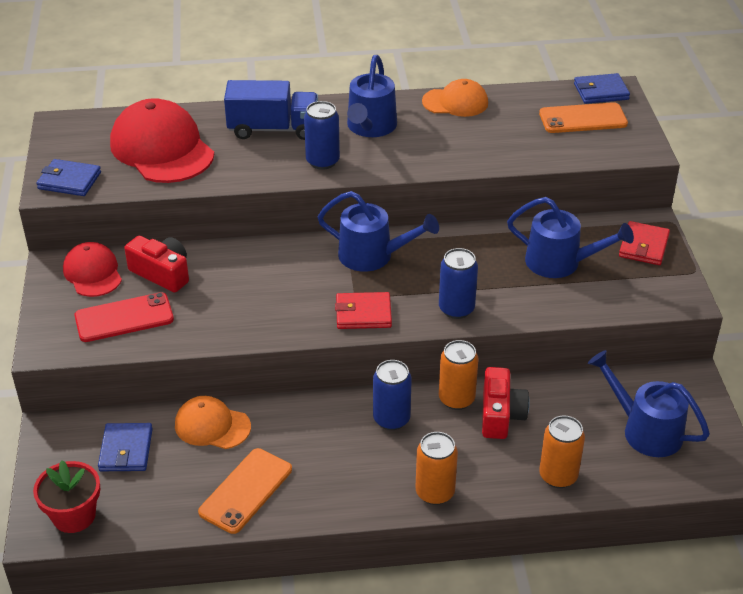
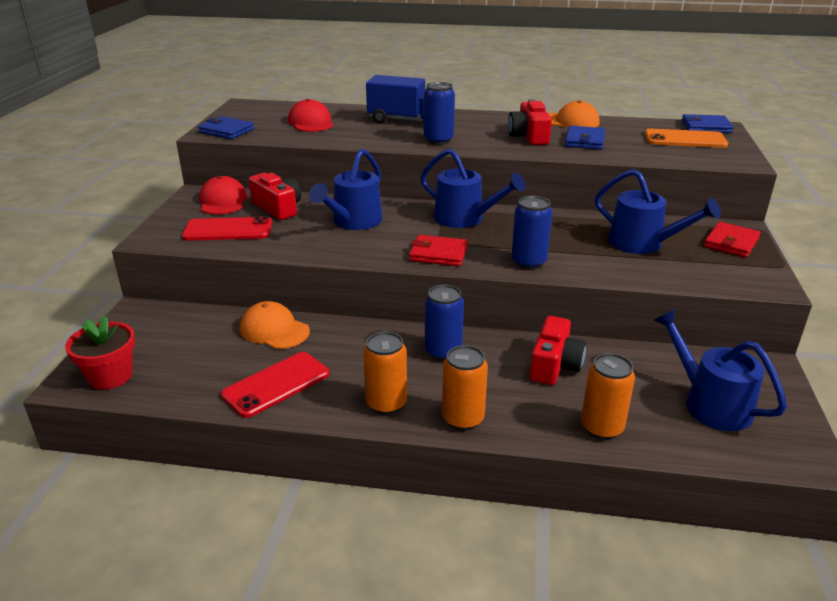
camera: 15 degrees right, 10 degrees down
blue wallet [98,423,153,471] -> blue wallet moved to [565,126,605,150]
red cap [110,98,214,183] -> red cap [288,99,334,132], size x0.57
orange phone [198,448,292,534] -> red phone [221,352,329,418]
blue watering can [347,55,397,137] -> blue watering can moved to [309,149,383,230]
orange can [439,340,479,410] -> orange can moved to [363,331,407,415]
none -> red camera [508,99,552,145]

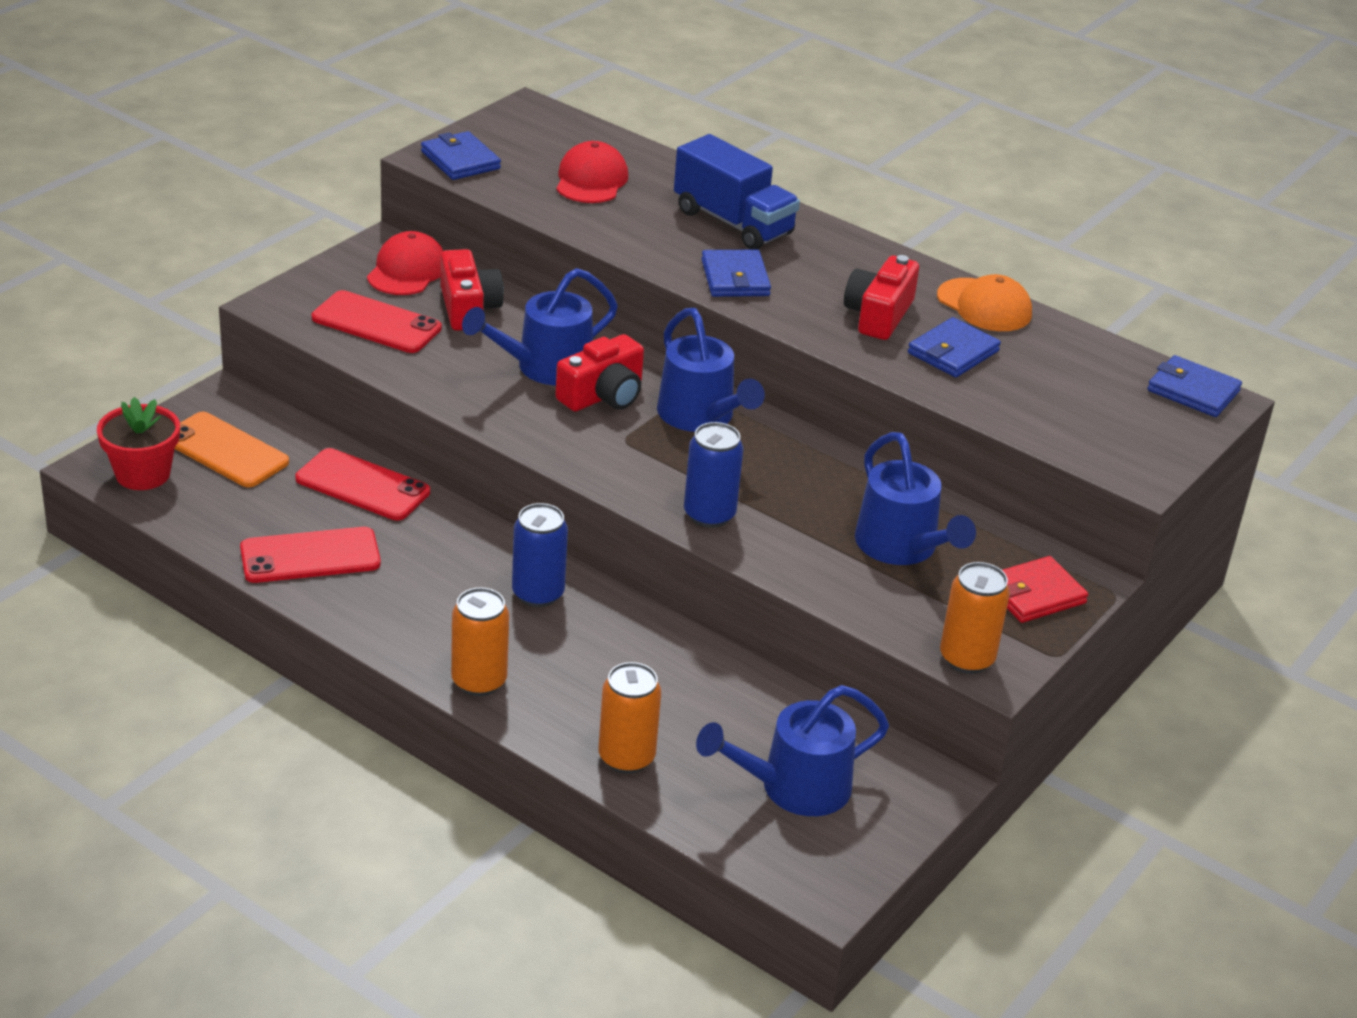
camera: 25 degrees right, 5 degrees up
orange cap [240,301,310,349] -> red phone [295,448,430,520]
orange can [363,331,407,415] -> orange can moved to [940,562,1010,674]
red wallet [409,235,468,266] -> none
blue can [424,82,455,145] -> blue wallet [701,249,771,297]
red camera [530,316,586,385] -> red camera moved to [555,334,644,411]
orange phone [644,129,728,148] -> orange phone moved to [175,412,289,487]
blue watering can [654,309,787,431] -> blue watering can turned 105 degrees counterclockwise [696,685,889,816]

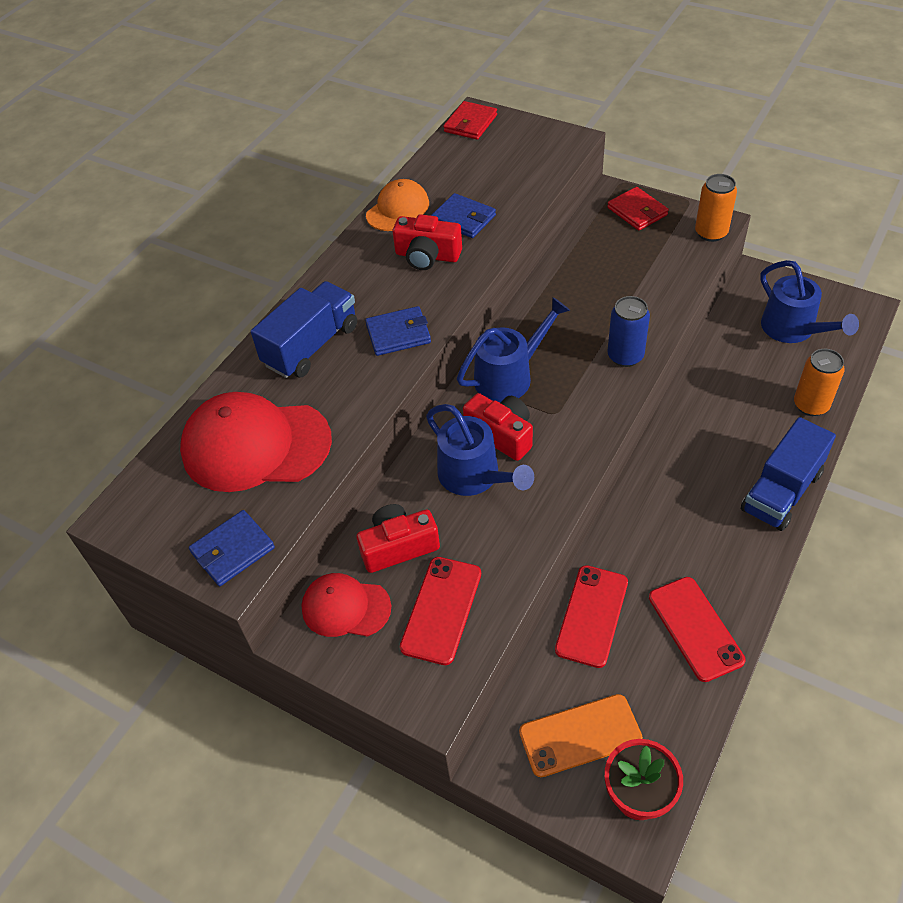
camera: 90 degrees left, 15 degrees up
orange phone [175,412,289,487] -> orange phone turned 45 degrees clockwise [519,694,643,777]
orange can [451,588,509,696] -> blue truck [741,417,836,531]
blue can [512,503,568,607] -> none
red cap [556,141,628,203] -> red cap [180,392,332,492], size x1.74
blue watering can [855,432,976,565] -> none
blue wallet [1147,355,1242,417] -> red wallet [443,101,497,140]

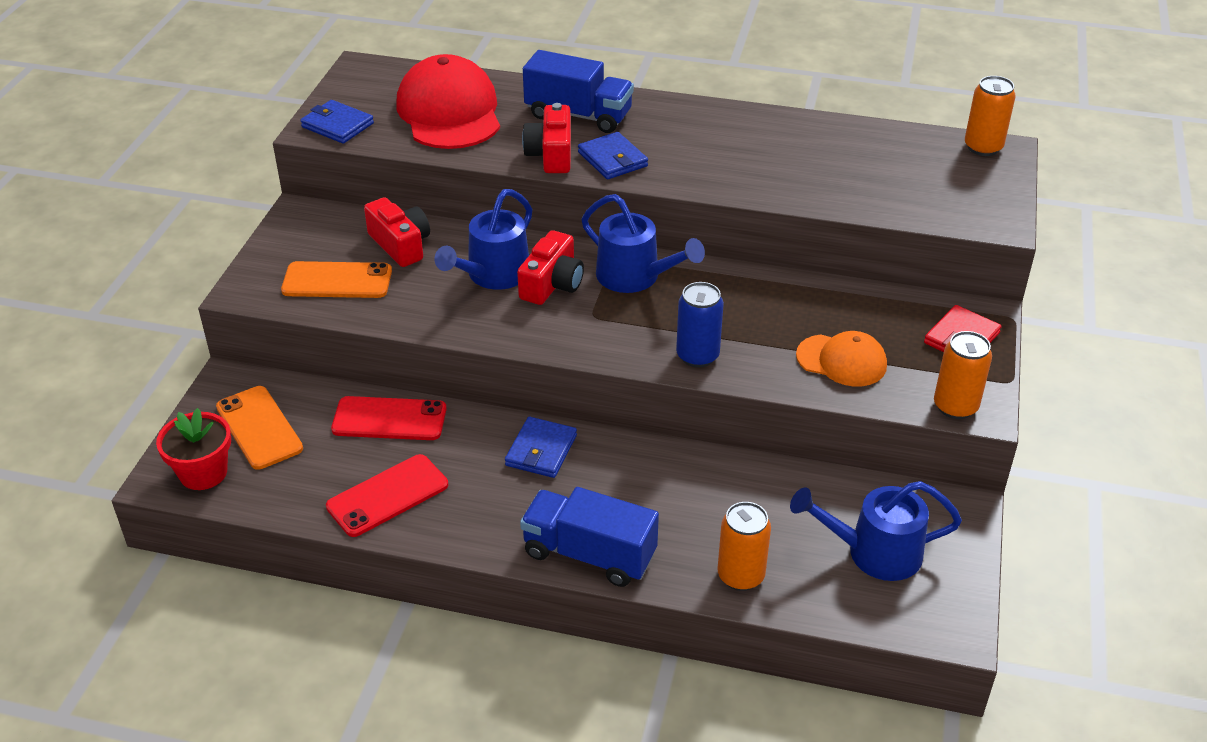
camera: 70 degrees right, 10 degrees down
red cap [302,573,391,637] -> none
orange cap [366,179,429,231] -> orange cap moved to [796,331,887,387]
red camera [393,214,462,270] -> red camera moved to [522,103,571,173]
red phone [400,557,481,665] -> orange phone [281,261,392,298]
blue wallet [431,193,496,238] -> blue wallet moved to [505,417,577,478]
red wallet [443,101,497,140] -> orange can [965,76,1016,156]
blue watering can [760,260,859,343] -> blue watering can turned 45 degrees clockwise [790,481,962,581]

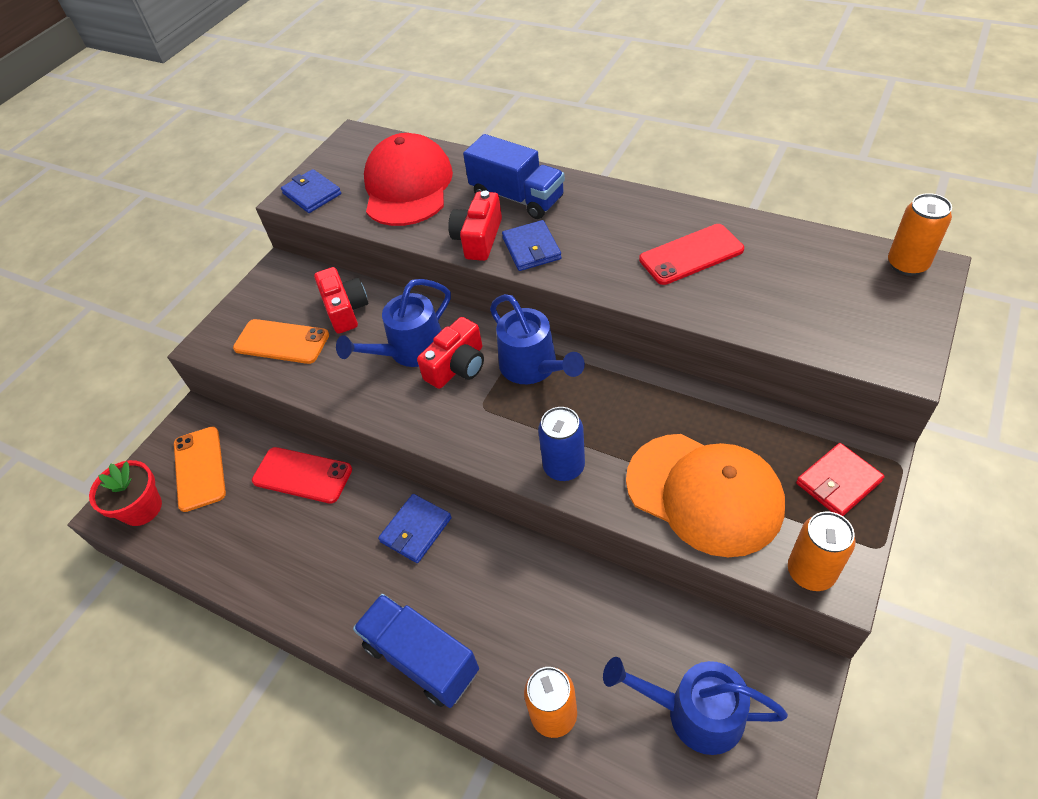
camera: 20 degrees right, 10 degrees up
red phone [326,454,448,537] -> red phone moved to [639,224,744,285]
orange cap [796,331,887,387] -> orange cap [626,434,785,557], size x1.74

